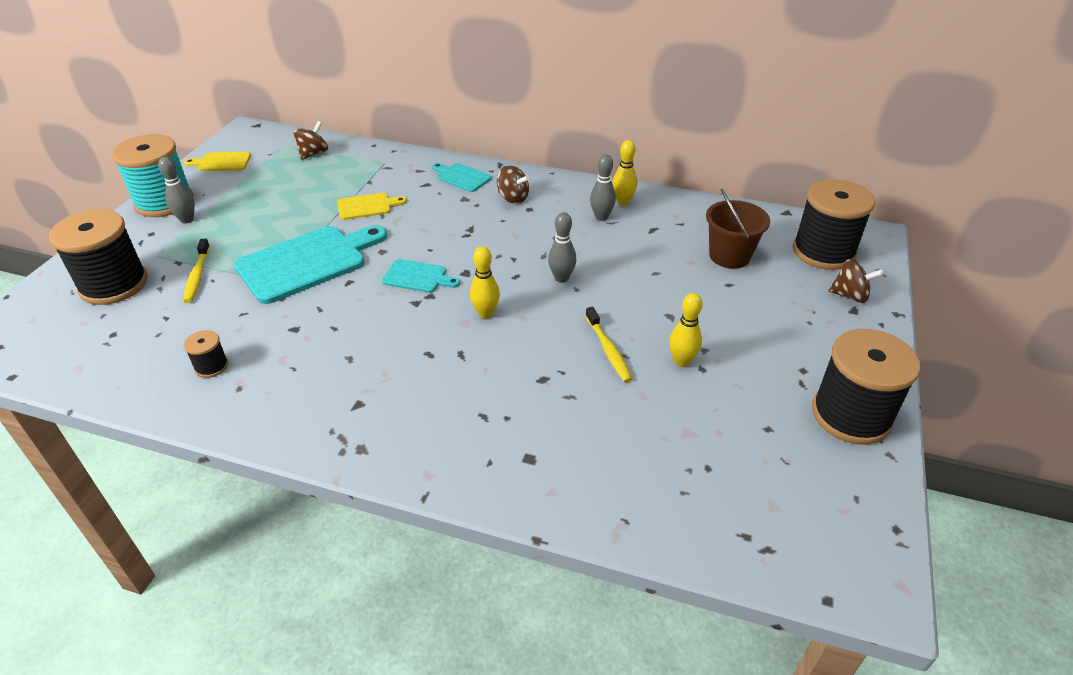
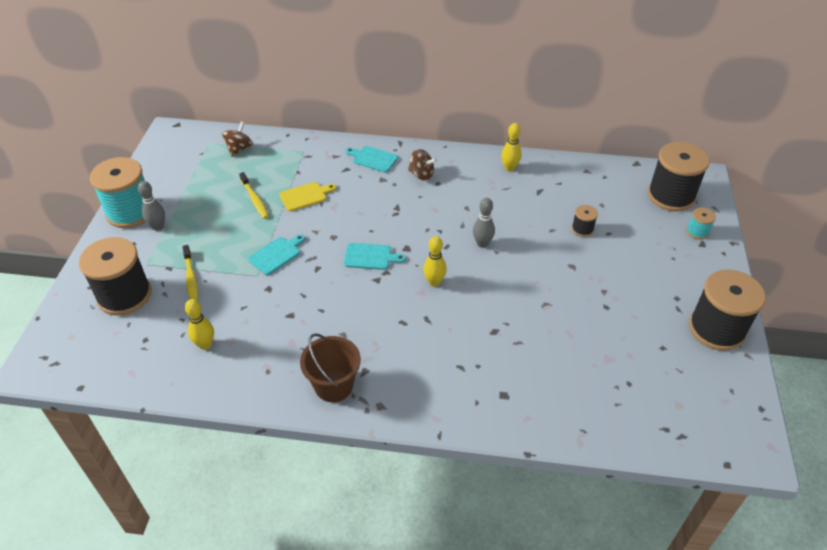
camera: 10 degrees left, 5 degrees up
yellow cutting board [184,152,251,171] -> none
black spool [184,330,228,378] -> black spool moved to [572,205,598,237]
turquoise cutting board [234,225,387,304] -> turquoise cutting board [248,234,305,275], size x0.50
yellow toothbrush [586,307,632,382] -> yellow toothbrush moved to [239,172,269,219]
grey bowling pin [590,154,616,221] -> none
yellow bowling pin [669,293,703,367] -> yellow bowling pin moved to [185,299,214,350]
brown bucket [706,189,770,269] -> brown bucket moved to [300,333,361,402]
brown spinning top [829,259,884,303] -> turquoise spool [686,208,716,240]

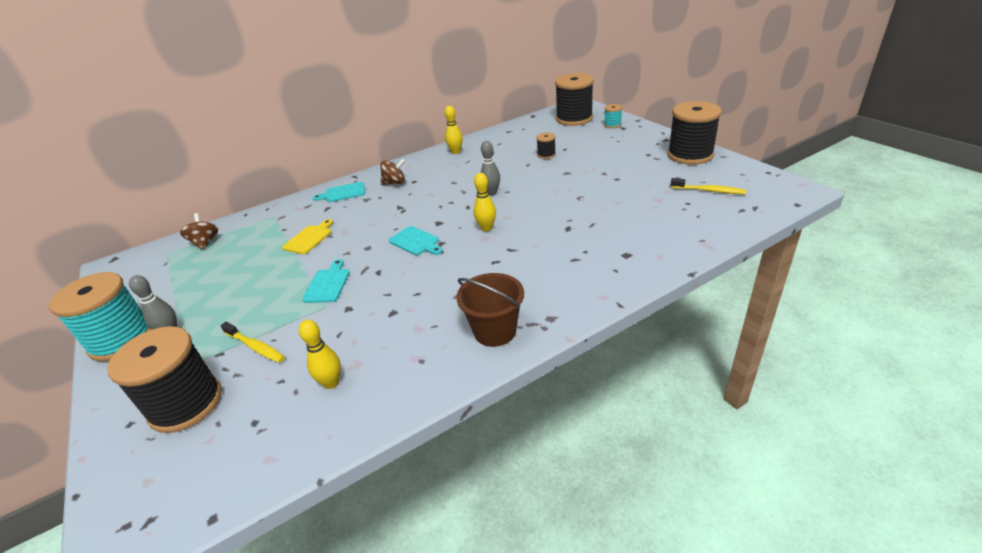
camera: 35 degrees left, 10 degrees down
yellow toothbrush [239,172,269,219] -> yellow toothbrush moved to [670,178,746,194]
turquoise cutting board [344,243,406,270] -> turquoise cutting board turned 75 degrees clockwise [389,226,443,255]

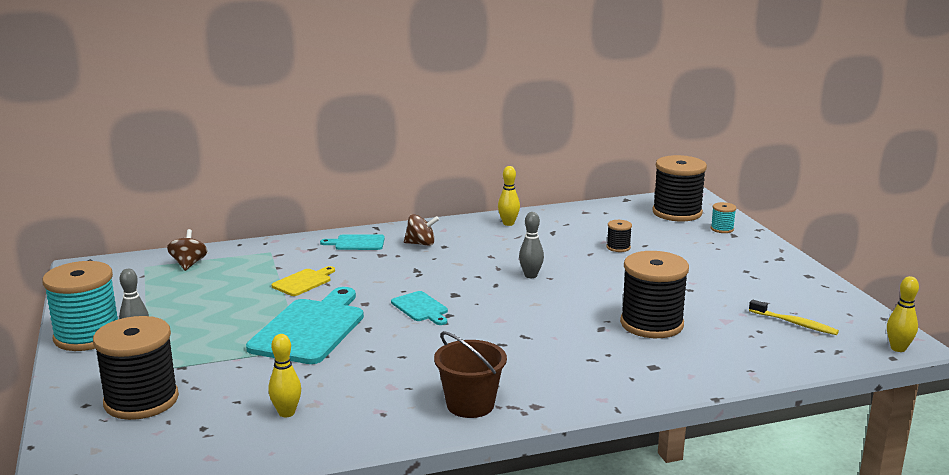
camera: 10 degrees right, 15 degrees down
yellow toothbrush [220,322,285,363] -> none
turquoise cutting board [302,259,350,303] -> turquoise cutting board [246,287,364,364], size x2.01
yellow bowling pin [474,173,496,231] -> yellow bowling pin moved to [887,276,919,352]
black spool [668,101,722,165] -> black spool moved to [620,251,689,338]

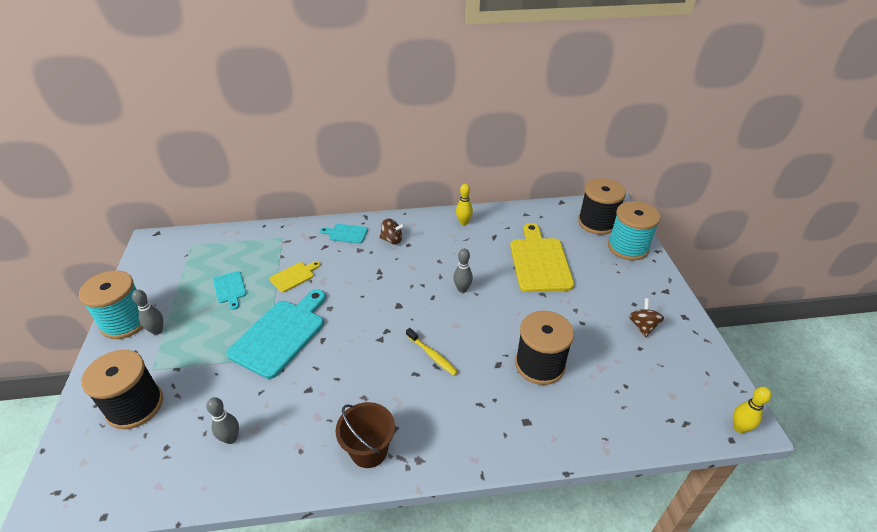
camera: 10 degrees right, 20 degrees up
brown spinning top [167,229,208,271] -> brown spinning top moved to [629,298,664,337]
yellow bowling pin [268,334,301,417] -> grey bowling pin [206,397,239,444]
turquoise cutting board [391,291,448,325] -> turquoise cutting board moved to [213,271,247,310]
black spool [607,220,632,252] -> yellow cutting board [510,223,574,292]
turquoise spool [711,202,736,233] -> turquoise spool [608,201,661,261], size x2.23
yellow toothbrush [749,300,839,335] -> yellow toothbrush moved to [406,328,458,376]

